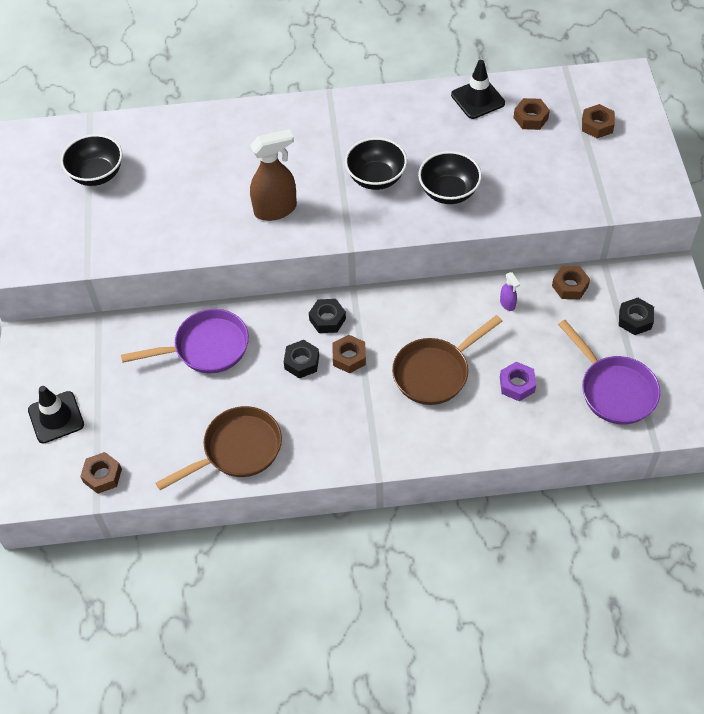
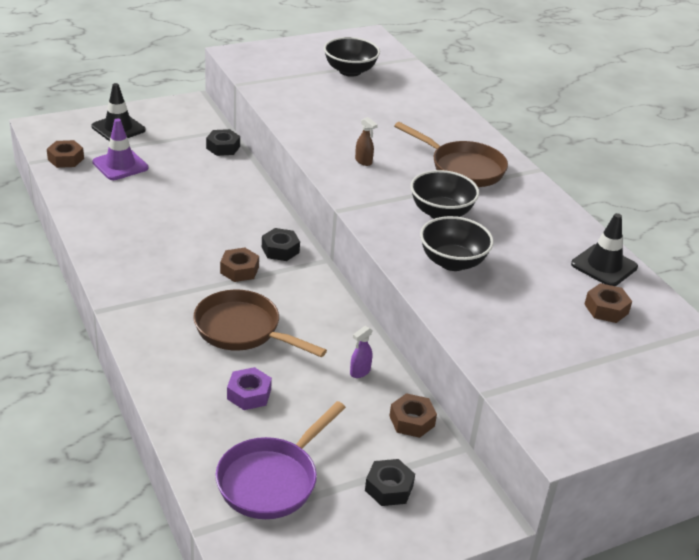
camera: 65 degrees right, 20 degrees down
purple pan [121,309,249,373] -> none
brown pan [156,406,282,490] -> brown pan moved to [394,122,508,187]
brown spray bottle [250,129,297,221] -> brown spray bottle [355,117,378,166], size x0.46
black nut [284,340,319,379] -> black nut moved to [206,129,240,156]
brown nut [582,104,615,139] -> none
none -> purple traffic cone [92,118,148,180]

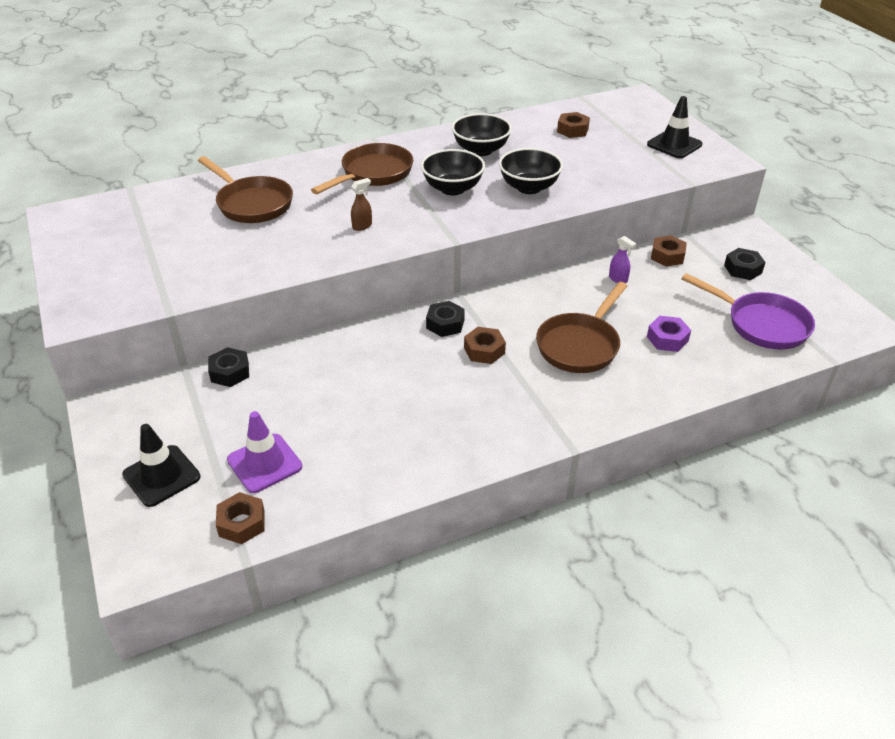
camera: 85 degrees left, 5 degrees up
black bowl [324,37,380,77] -> black bowl moved to [452,113,512,156]
black traffic cone [571,213,638,286] -> black traffic cone moved to [647,96,702,158]
none -> brown pan [198,156,293,223]

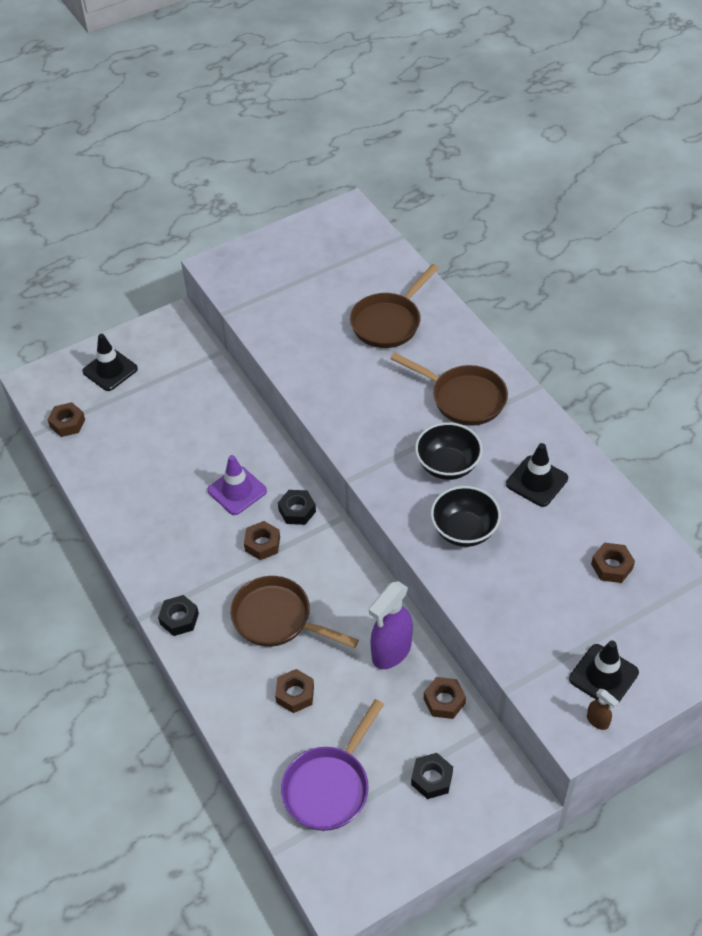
camera: 85 degrees right, 10 degrees up
black nut [208,347,249,387] -> black nut moved to [158,595,199,636]
purple traffic cone [227,411,302,493] -> purple traffic cone moved to [208,455,267,515]
brown spray bottle [351,178,372,231] -> brown spray bottle moved to [587,689,619,730]
black bowl [452,113,512,156] -> black traffic cone [506,443,568,507]
purple spray bottle [609,236,636,283] -> purple spray bottle [369,581,413,669], size x2.18
purple nut [647,316,691,352] -> brown nut [275,669,314,713]

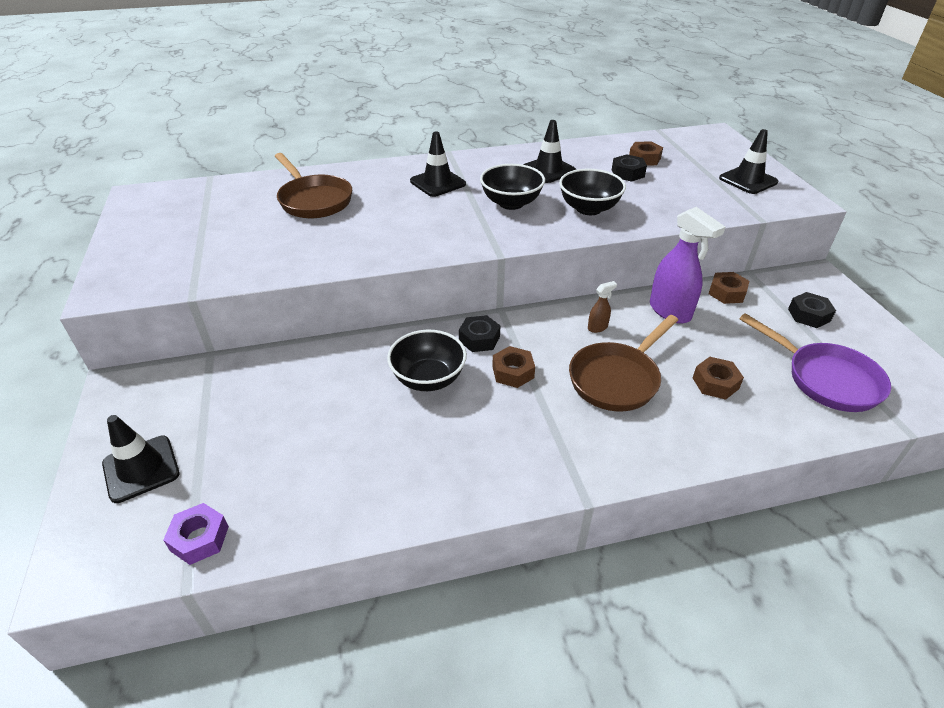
camera: 75 degrees left, 10 degrees down
brown nut [48,402,85,437] -> purple nut [163,503,229,565]
black nut [158,595,199,636] -> black nut moved to [612,154,647,182]
purple traffic cone [208,455,267,515] -> black bowl [387,330,467,391]
brown pan [390,353,508,426] -> black traffic cone [410,132,466,197]
brown spray bottle [587,689,619,730] -> brown spray bottle moved to [588,281,617,333]

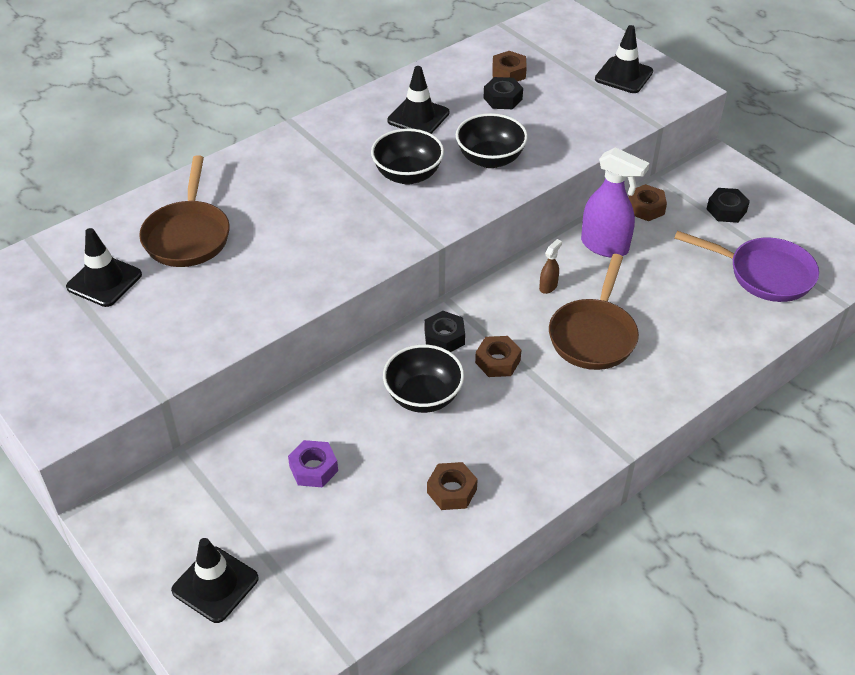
camera: 25 degrees left, 5 degrees up
purple nut [163,503,229,565] -> purple nut moved to [288,440,338,488]
brown pan [275,153,352,218] -> brown pan turned 60 degrees clockwise [139,155,230,267]
black traffic cone [410,132,466,197] -> black traffic cone moved to [66,228,142,307]
brown nut [693,357,744,400] -> brown nut moved to [427,462,478,510]

